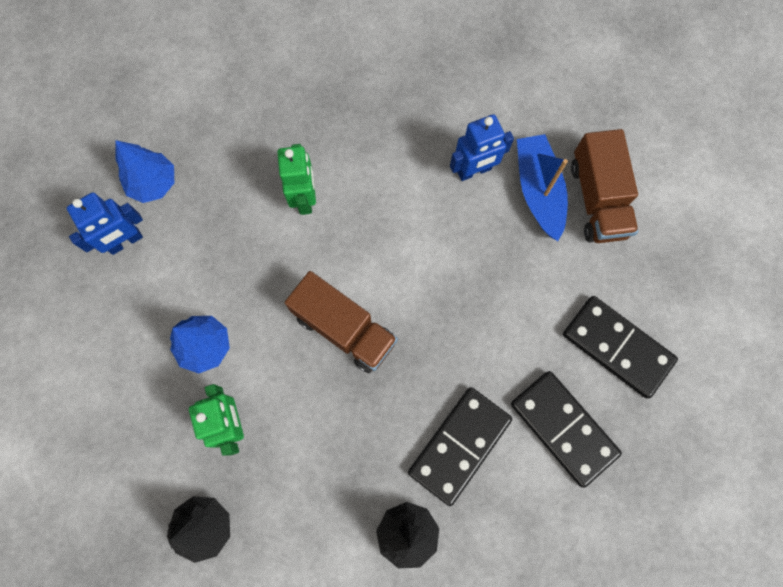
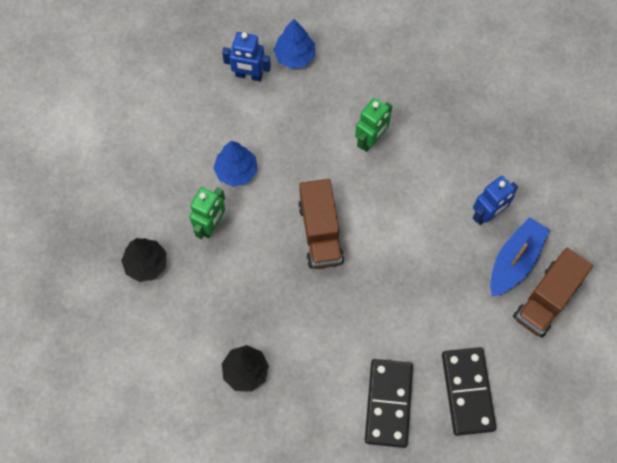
camera: 45 degrees right, 5 degrees down
black domino [408,387,512,506] -> none
blue robot [450,114,514,181] -> blue robot turned 60 degrees counterclockwise [473,176,518,225]

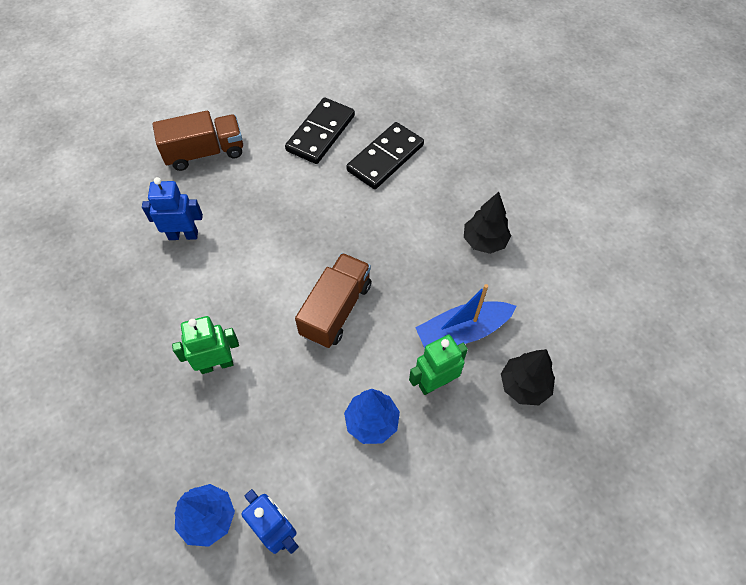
camera: 145 degrees left, 10 degrees down
blue boat [490,217,550,297] -> blue boat moved to [415,284,517,348]

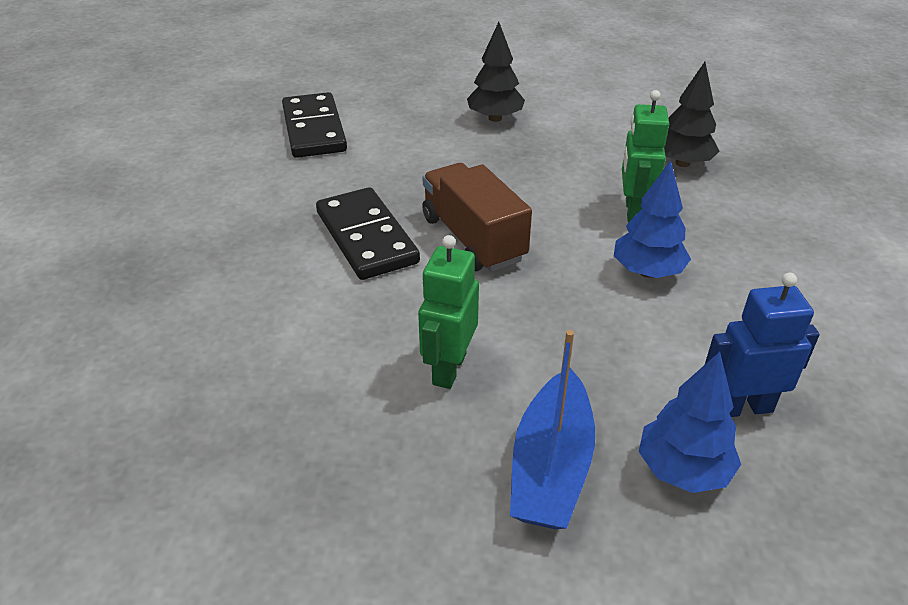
camera: 55 degrees left, 20 degrees down
blue robot [142,177,203,240] -> none
brown truck [152,110,243,171] -> none
black domino [285,97,355,164] -> black domino moved to [316,187,420,280]
blue boat [415,284,517,348] -> blue boat moved to [510,330,595,529]

